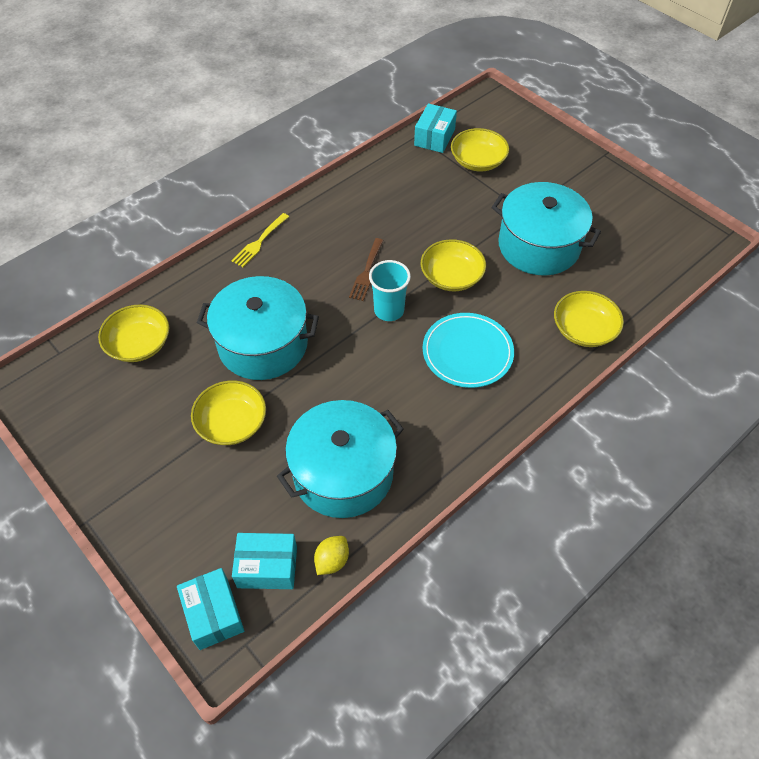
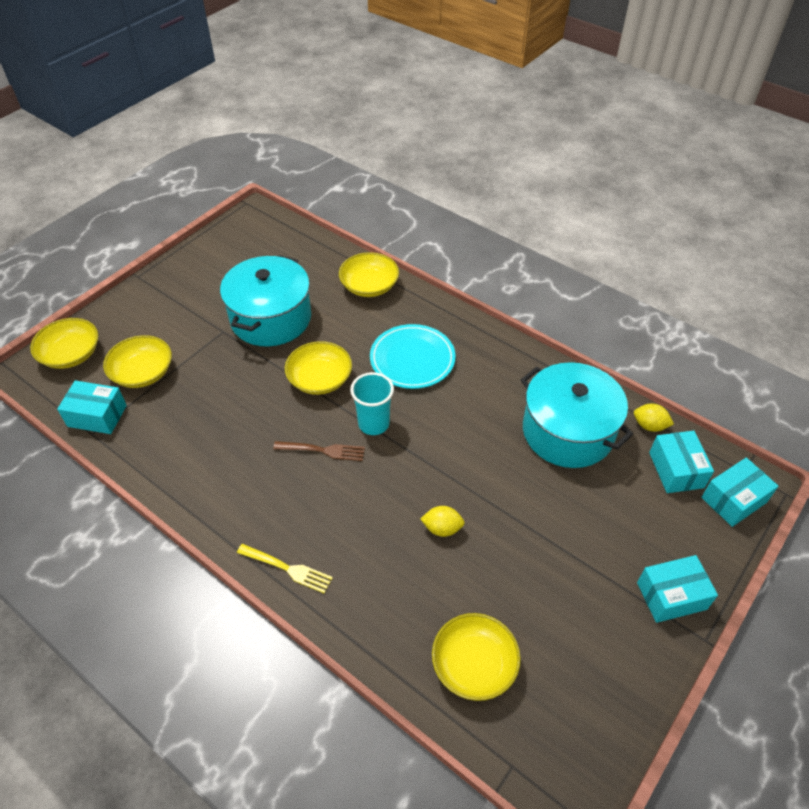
camera: 100 degrees left, 5 degrees down
yellow bowl [191,380,266,445] -> yellow bowl moved to [30,318,99,369]
turquoise pot [197,276,319,380] -> yellow lemon [420,506,465,537]
none -> turquoise box [637,555,718,623]

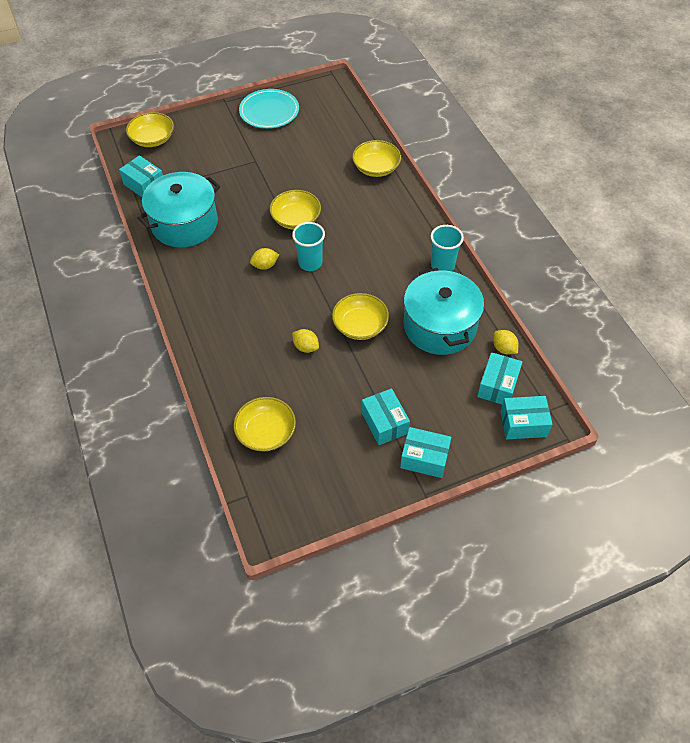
camera: 30 degrees right, 5 degrees up
yellow bowl [103,335,172,388] -> yellow bowl moved to [332,293,389,340]
turquoise pot [220,255,311,347] -> turquoise pot moved to [137,172,220,247]
yellow fork [237,544,333,593] -> none
brown fork [273,441,365,461] -> yellow lemon [250,248,279,270]
turquoise plate [370,324,456,389] -> turquoise plate moved to [239,89,299,129]
none -> turquoise box [361,388,410,445]
none -> turquoise cup [431,225,464,271]

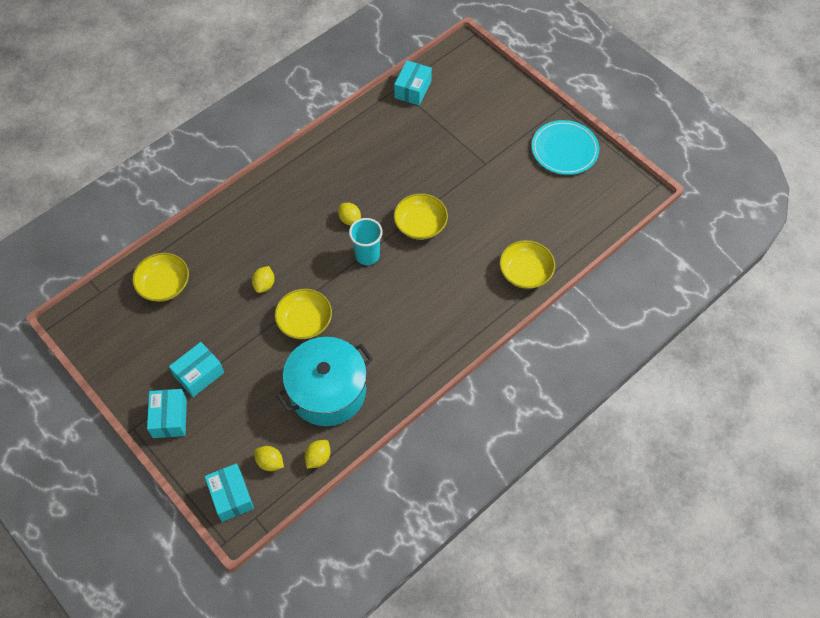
camera: 70 degrees right, 5 degrees up
yellow bowl [126,112,174,147] -> none
turquoise pot [137,172,220,247] -> none
turquoise cup [431,225,464,271] -> none
turquoise box [477,352,522,404] -> yellow lemon [254,446,284,471]

